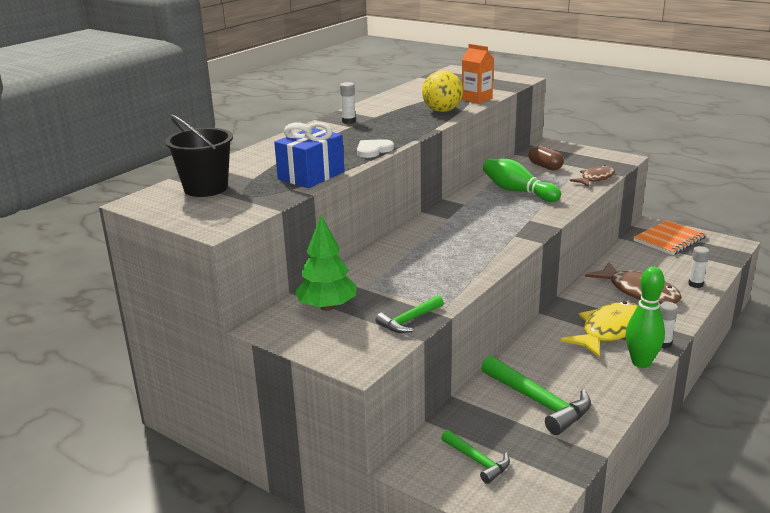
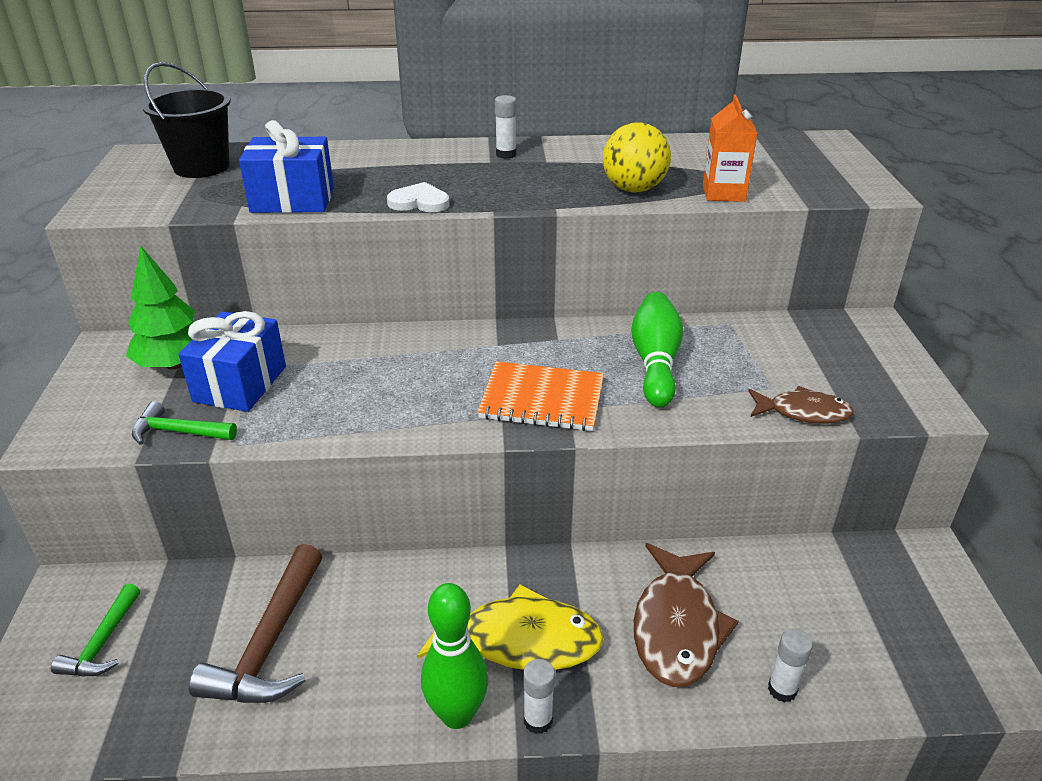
camera: 50 degrees right, 10 degrees up
green hammer [481,355,591,435] -> brown hammer [189,544,322,703]
brown capsule [529,145,564,171] -> none
orange notebook [633,220,707,255] -> orange notebook moved to [478,361,604,431]
none -> blue gift [178,311,286,412]

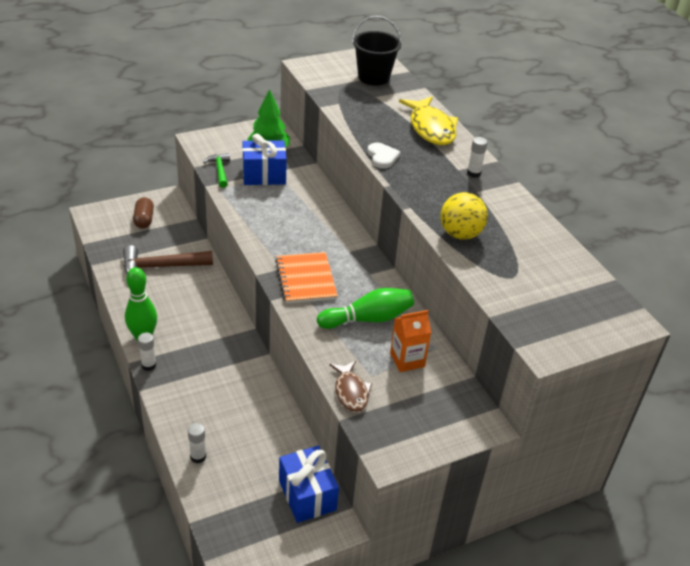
camera: 65 degrees right, 5 degrees up
green hammer [51,584,140,676] -> brown capsule [133,197,154,229]
blue gift [239,120,334,213] -> blue gift moved to [279,446,339,523]
yellow fish [417,584,604,670] -> yellow fish moved to [399,96,458,145]
brown fish [634,543,739,687] -> none
orange carton [703,95,757,202] -> orange carton moved to [390,310,431,372]

